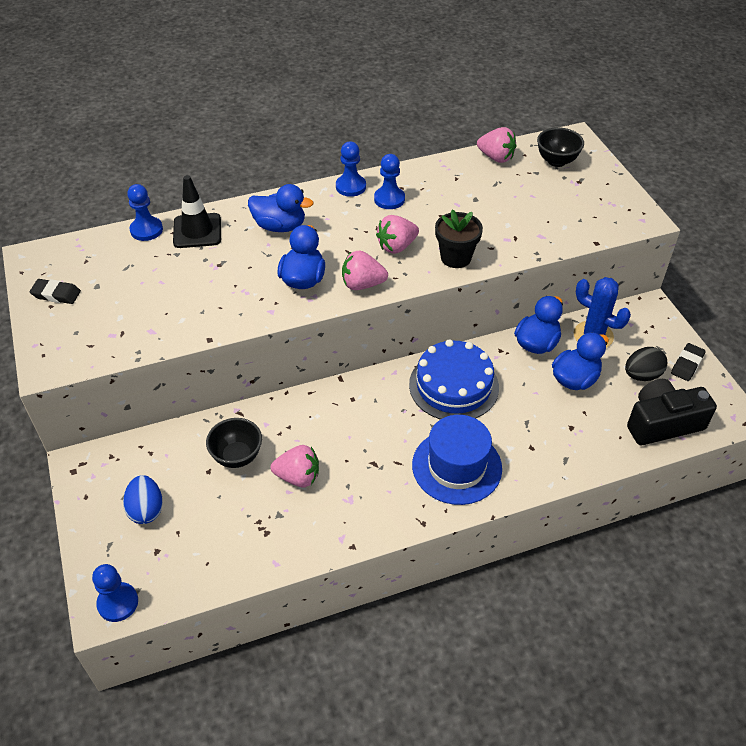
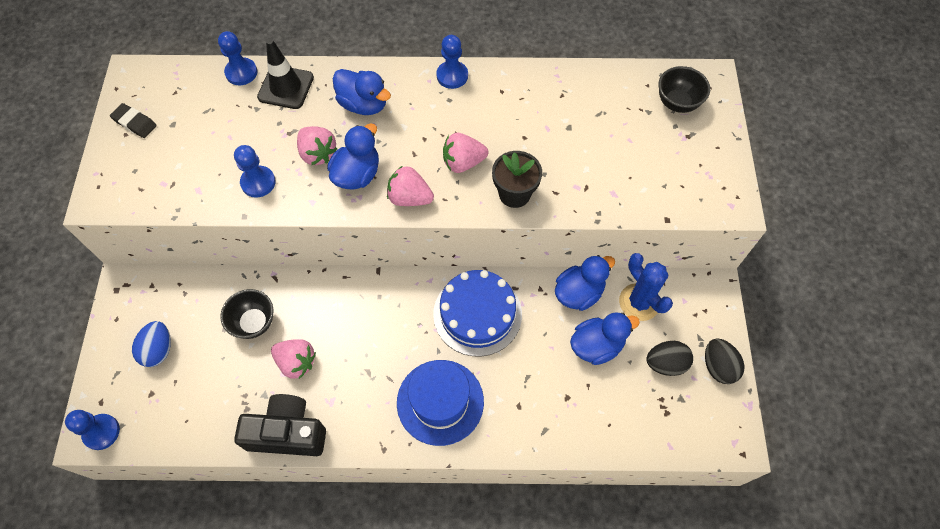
camera: 20 degrees right, 15 degrees up
blue pawn [374,154,405,209] -> blue pawn moved to [234,145,276,198]
pink strawberry [477,127,516,163] -> pink strawberry moved to [297,126,337,165]
black camera [627,379,717,445] -> black camera moved to [234,394,326,456]
black eraser [671,343,706,381] -> black egg [705,338,744,384]

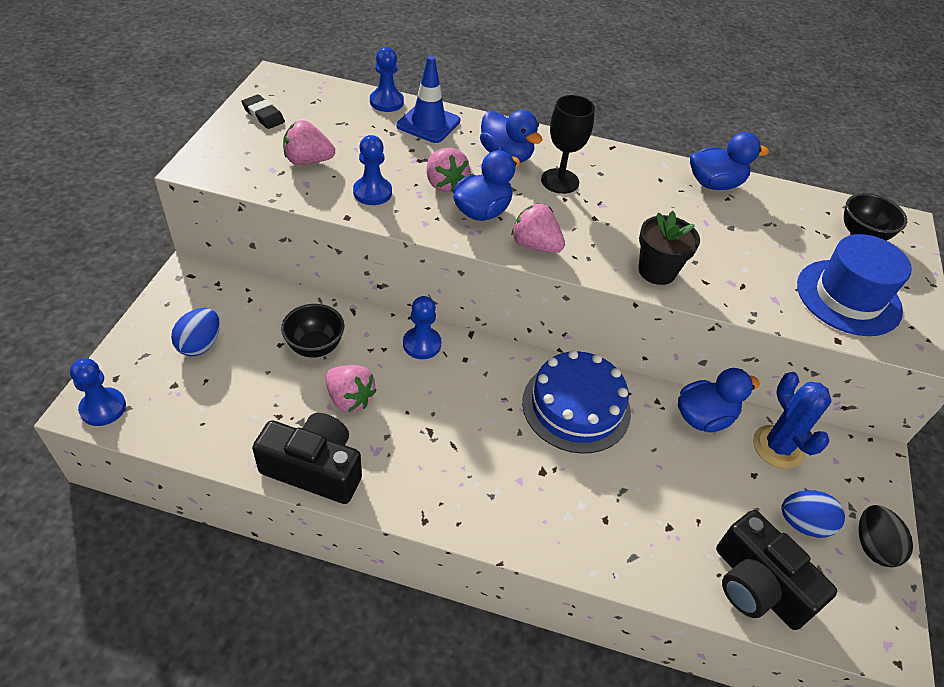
camera: 10 degrees right, 15 degrees down
black traffic cone [257,39,314,109] -> blue traffic cone [397,56,460,143]
blue hat [397,360,484,446] -> blue hat moved to [797,234,912,336]
blue pawn [436,35,468,89] -> blue pawn moved to [403,296,441,359]
pink strawberry [443,133,488,173] -> pink strawberry moved to [283,120,335,165]
blue duck [570,312,640,365] -> blue duck moved to [690,132,769,190]
black egg [646,341,693,376] -> blue egg [781,490,845,538]
none -> black goblet [541,95,595,194]
none -> black camera [716,510,837,630]

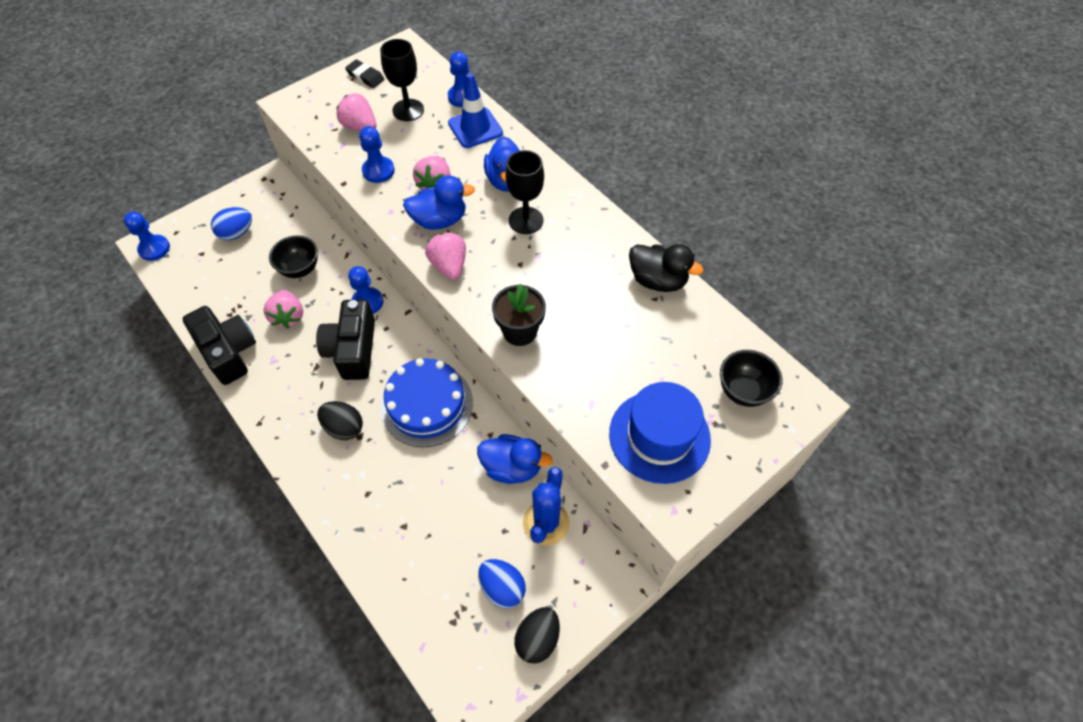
camera: 40 degrees right, 10 degrees up
black eraser [241,94,285,129] -> black eraser turned 45 degrees counterclockwise [345,59,385,88]
blue duck [690,132,769,190] -> black duck [629,244,703,292]
black camera [716,510,837,630] -> black camera moved to [316,299,375,380]
none -> black egg [317,401,363,440]
none -> black goblet [380,39,424,121]

